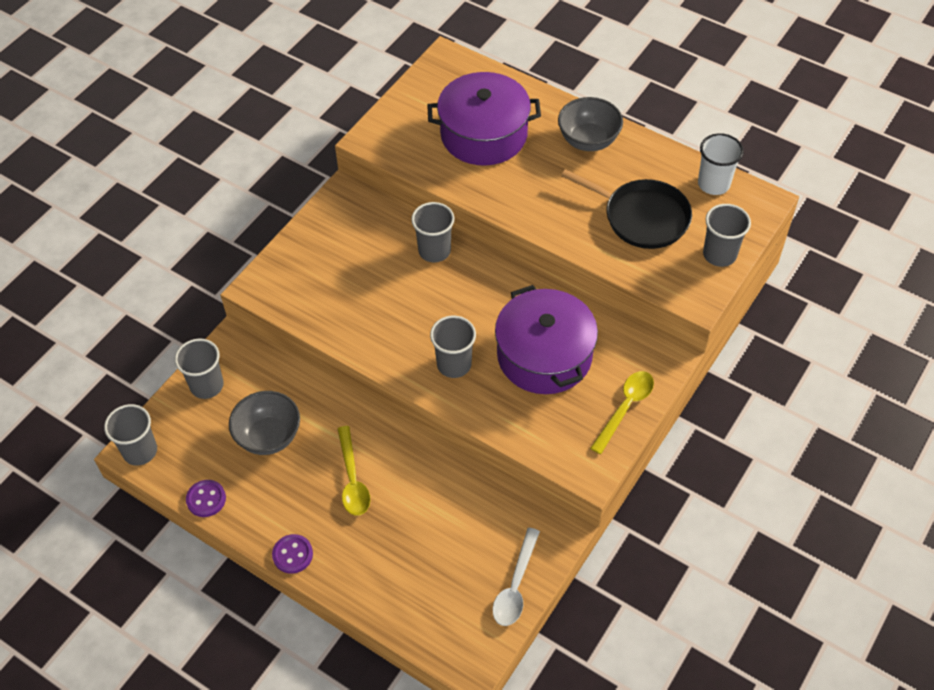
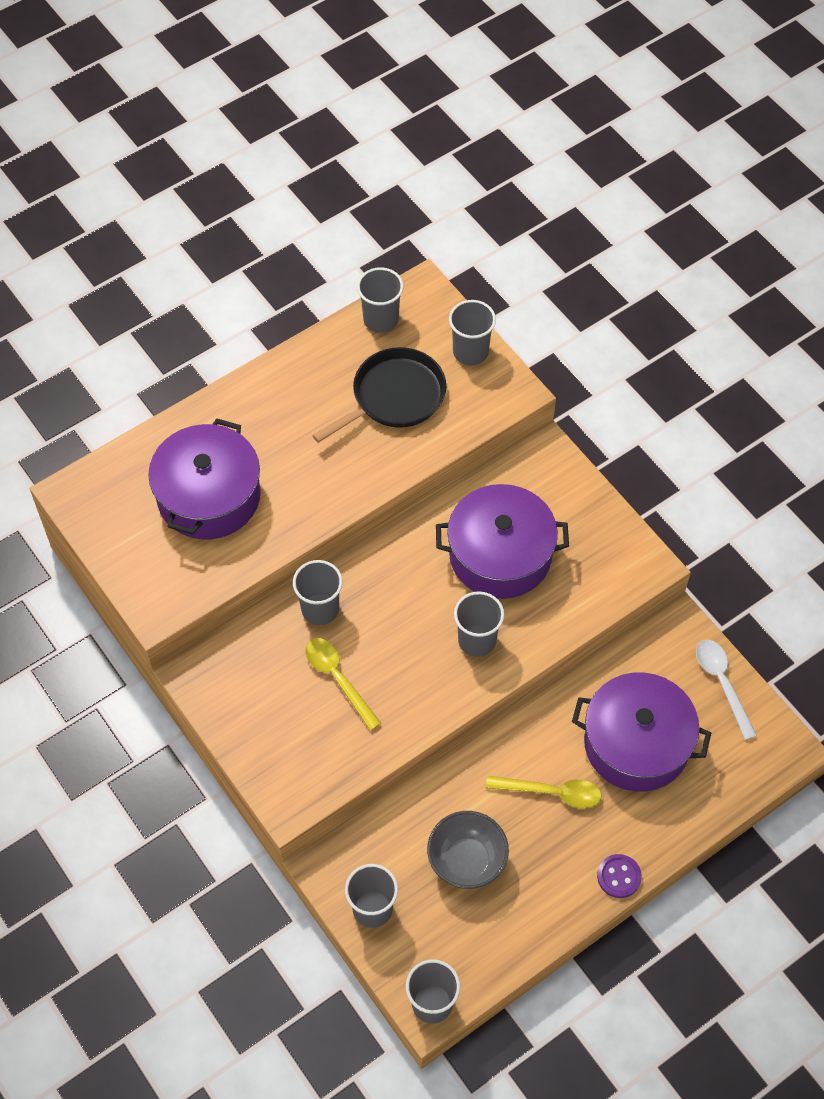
camera: 70 degrees left, 5 degrees up
purple button [186,480,226,517] -> none
white spoon [492,528,540,626] -> white spoon turned 150 degrees counterclockwise [696,640,757,740]
grey bowl [558,97,623,151] -> none
yellow spoon [590,371,654,454] -> yellow spoon moved to [305,638,382,731]
white cup [698,133,744,195] -> grey cup [357,267,404,333]
none -> purple pot [572,672,711,792]

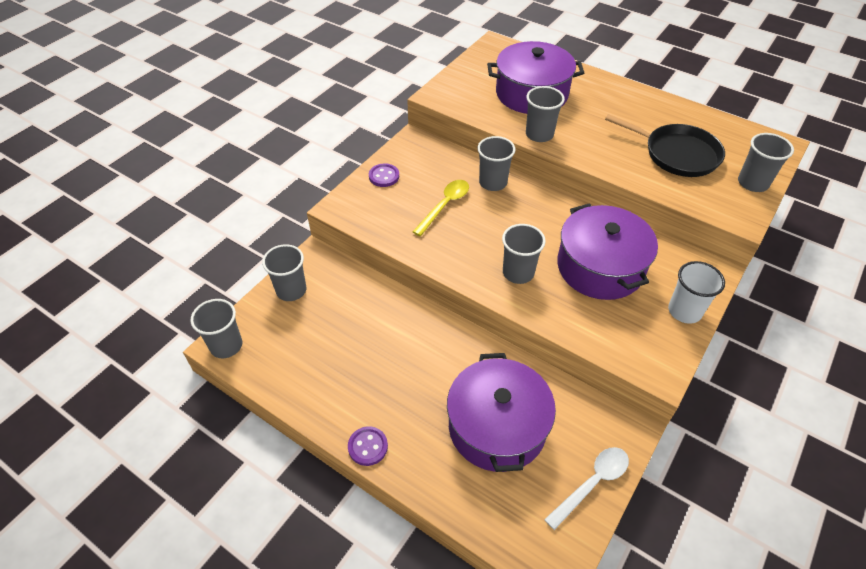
camera: 70 degrees right, 10 degrees down
grey cup [357,267,404,333] -> grey cup moved to [526,86,565,142]
grey bowl [427,811,509,889] -> none
yellow spoon [486,776,602,809] -> none
none -> purple button [369,163,399,187]
none -> white cup [668,261,725,324]

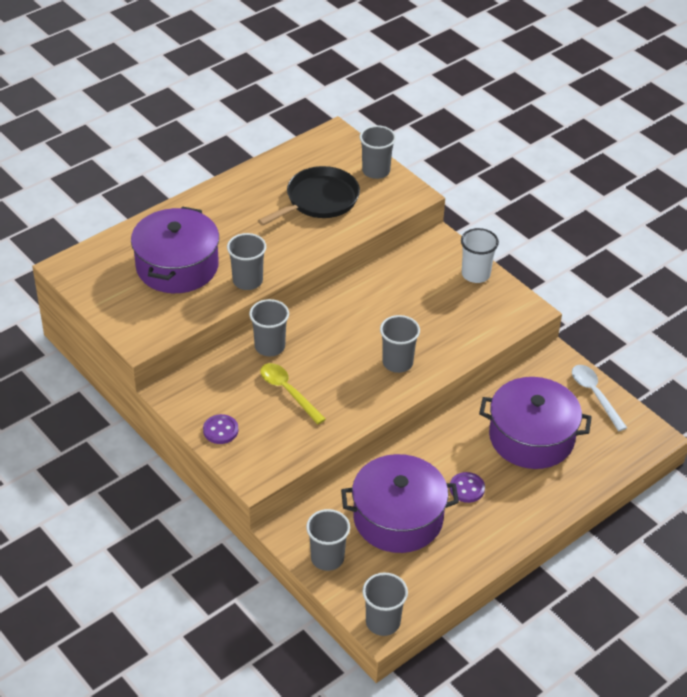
camera: 75 degrees left, 5 degrees down
purple button [348,426,388,466] -> purple button moved to [450,472,485,503]
purple pot [557,203,658,300] -> purple pot moved to [341,454,459,553]

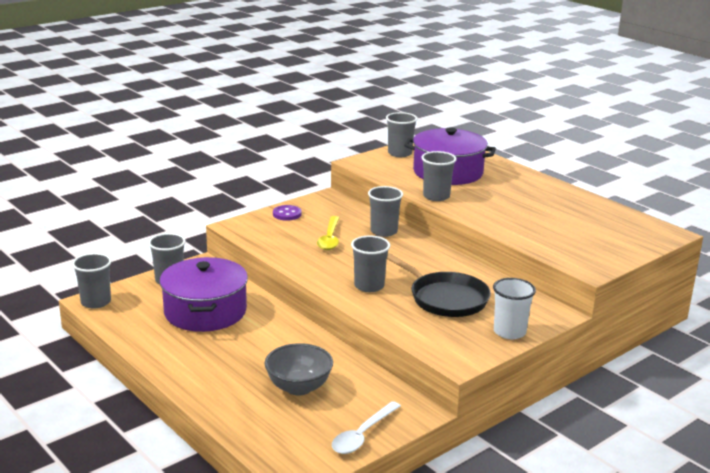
camera: 90 degrees right, 20 degrees down
black pan [258,166,360,226] -> black pan moved to [387,253,491,317]
yellow spoon [260,363,326,424] -> yellow spoon turned 135 degrees clockwise [317,216,339,250]
grey cup [359,125,396,179] -> grey cup moved to [386,112,418,157]
purple button [450,472,485,503] -> none
purple pot [479,377,592,469] -> grey bowl [265,343,333,396]
white spoon [572,365,627,431] -> white spoon turned 150 degrees clockwise [332,401,401,454]

